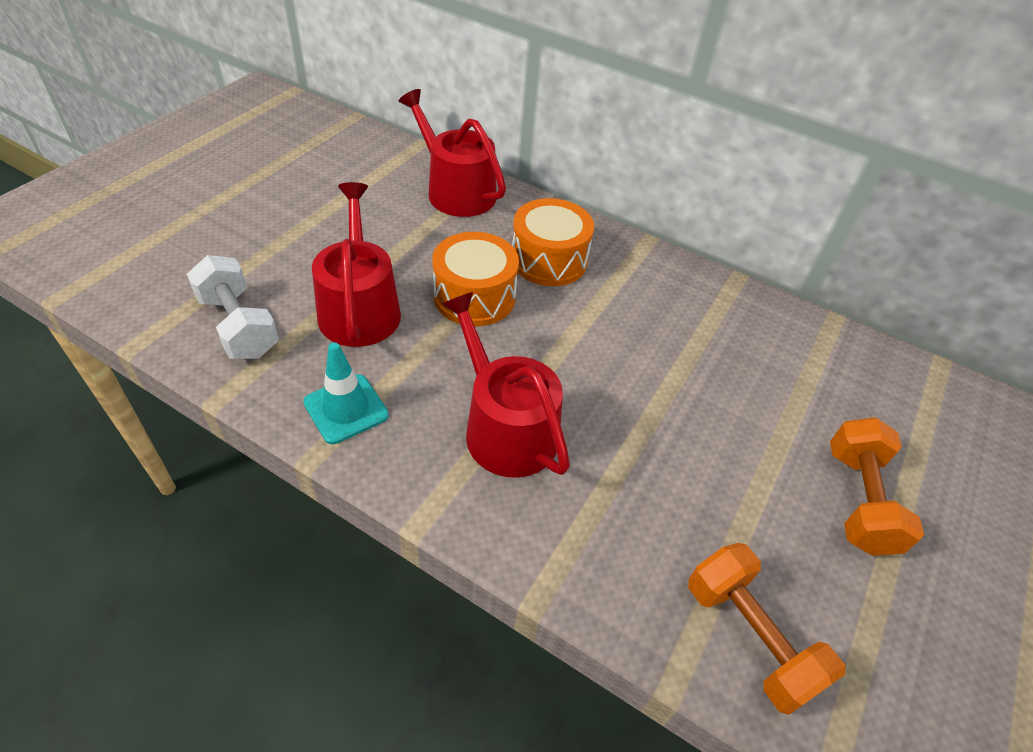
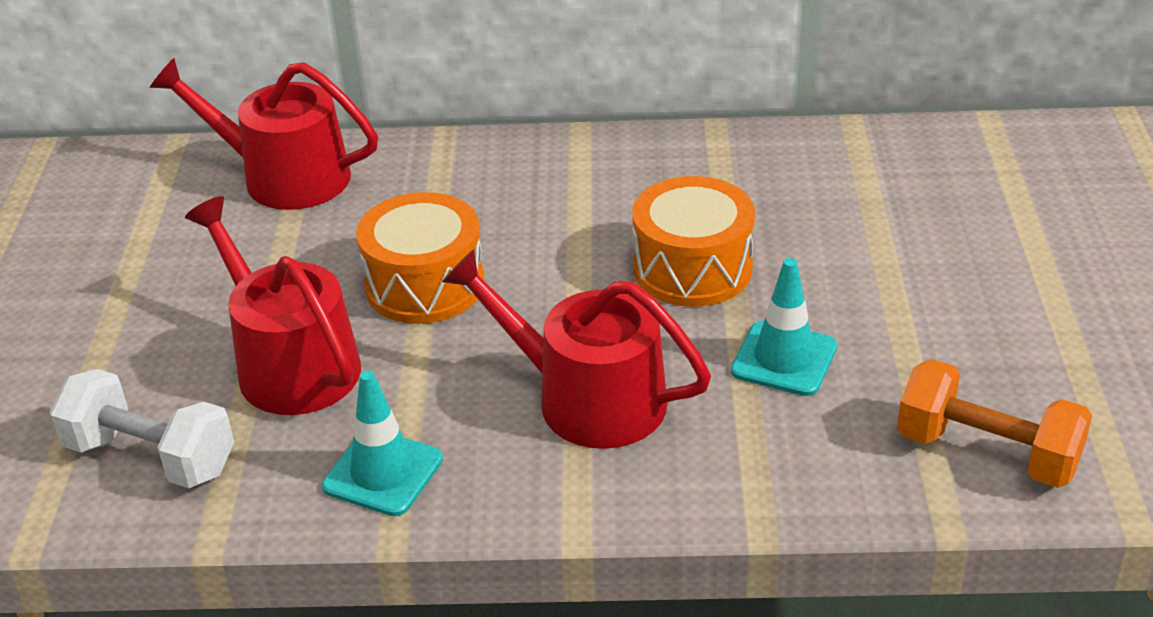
camera: 25 degrees left, 10 degrees down
orange drum [512,198,594,286] -> orange drum moved to [632,176,755,307]
orange dumbbell [830,417,924,556] -> none
none -> turquoise traffic cone [731,258,837,396]

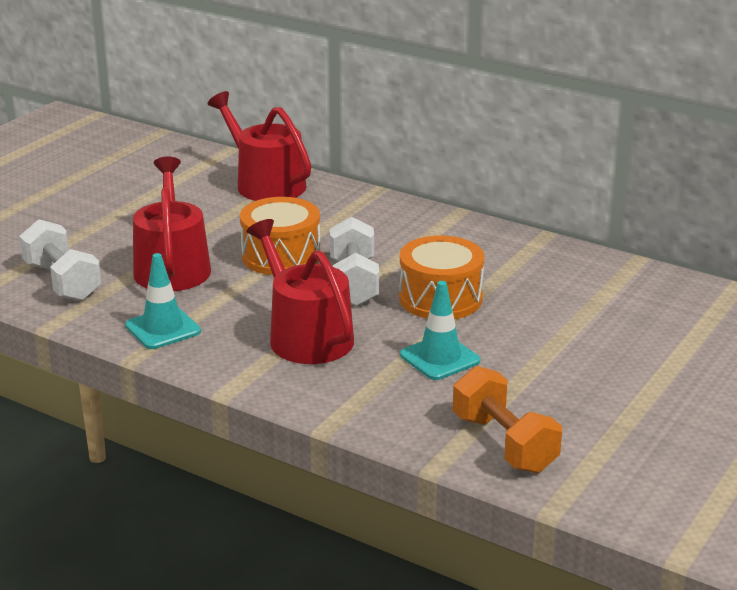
camera: 30 degrees right, 10 degrees down
none -> white dumbbell [330,217,380,306]

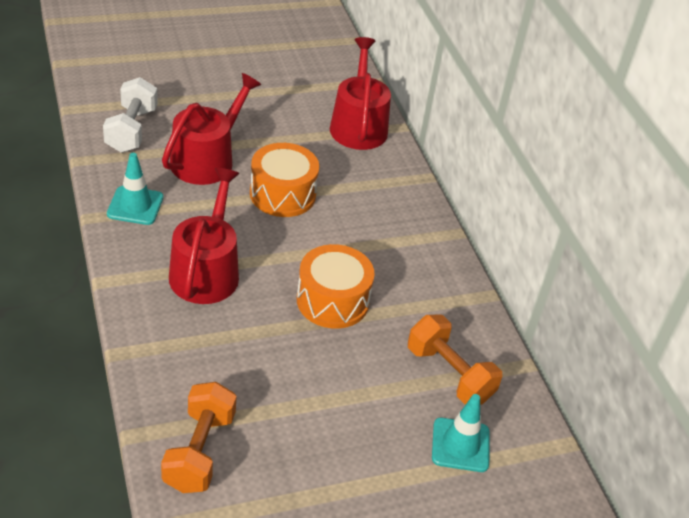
camera: 35 degrees right, 15 degrees up
white dumbbell [330,217,380,306] -> none
turquoise traffic cone [400,281,480,380] -> turquoise traffic cone moved to [432,394,490,472]
none -> orange dumbbell [408,315,502,405]

